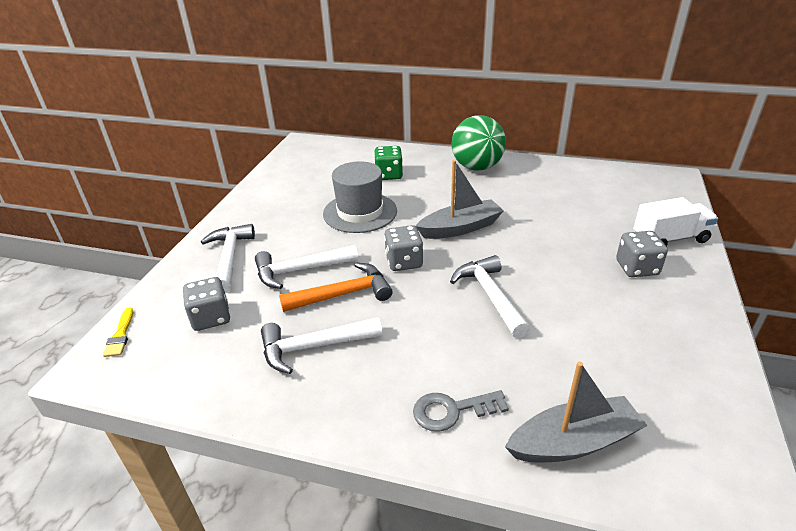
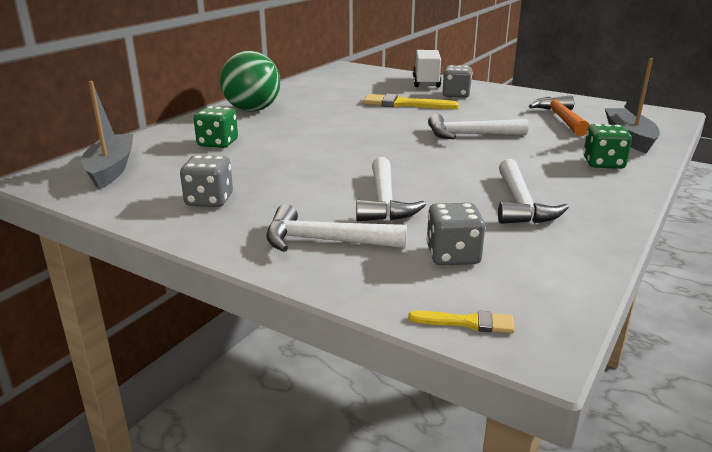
camera: 75 degrees left, 10 degrees down
orange hammer [279,263,393,312] -> orange hammer moved to [529,95,590,136]
grey hat [323,161,397,233] -> none
grey dice [384,225,423,271] -> grey dice moved to [180,155,233,207]
grey key [413,390,509,432] -> green dice [583,124,632,169]
grey boat [416,160,504,239] -> grey boat moved to [82,81,133,189]
none -> yellow brush [363,94,459,109]

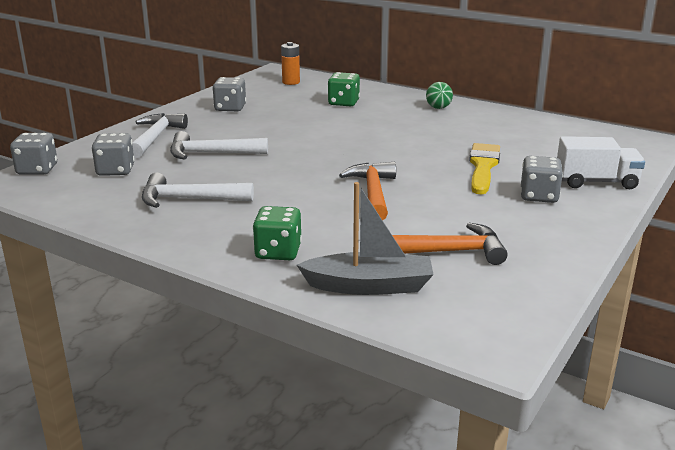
camera: 90 degrees right, 0 degrees up
grey boat [82,81,133,189] -> orange battery [281,42,300,85]
green ball [220,51,280,112] -> green ball [426,82,453,109], size x0.47
yellow brush [408,311,514,333] -> grey dice [10,133,57,174]
white hammer [428,114,529,139] -> orange hammer [339,162,396,220]

